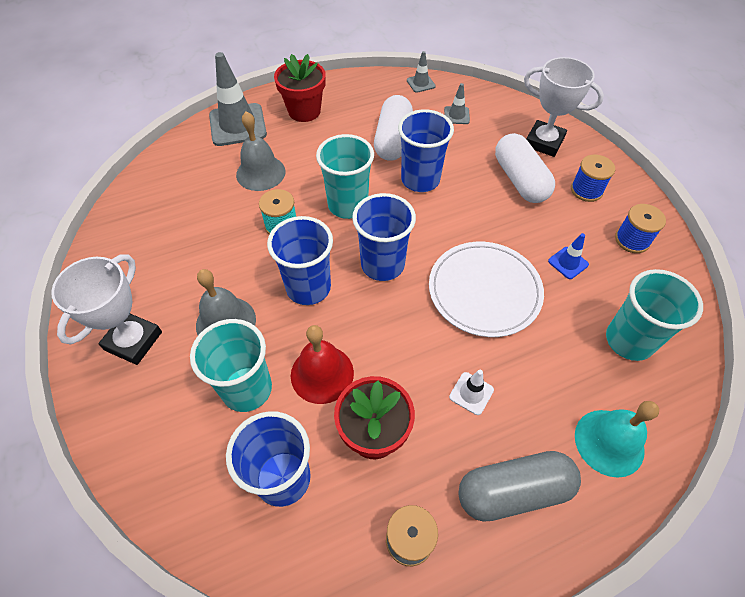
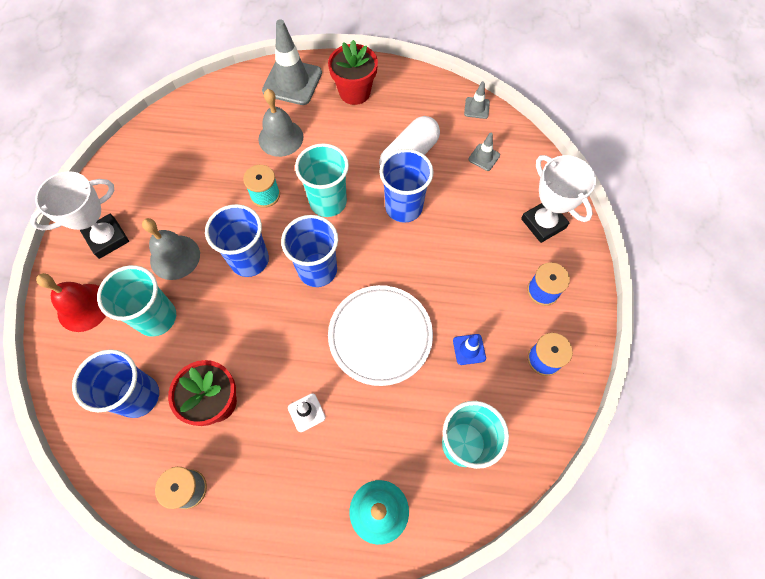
camera: 30 degrees right, 10 degrees up
red bell [291,325,354,404] -> red bell moved to [36,273,106,332]
grey capsule [458,451,581,522] -> none
white capsule [495,133,555,203] -> none

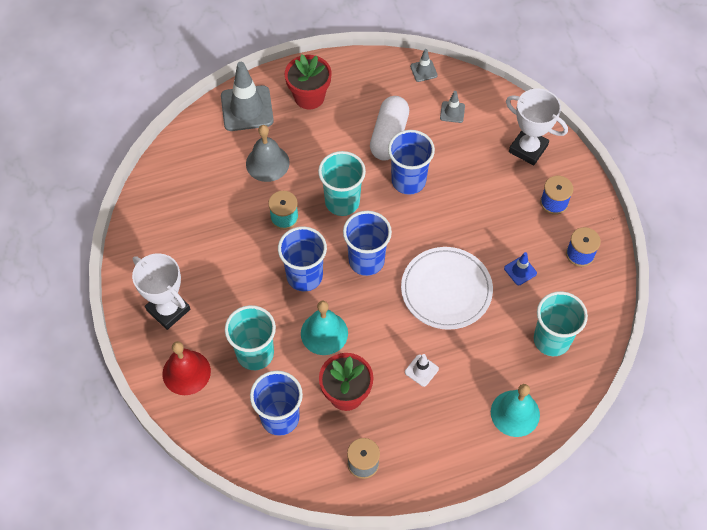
camera: 25 degrees left, 5 degrees down
white trophy [30,171,129,259] -> white trophy turned 75 degrees counterclockwise [132,253,190,330]
grey bell [142,218,200,280] -> none
none -> turquoise bell [301,301,348,355]

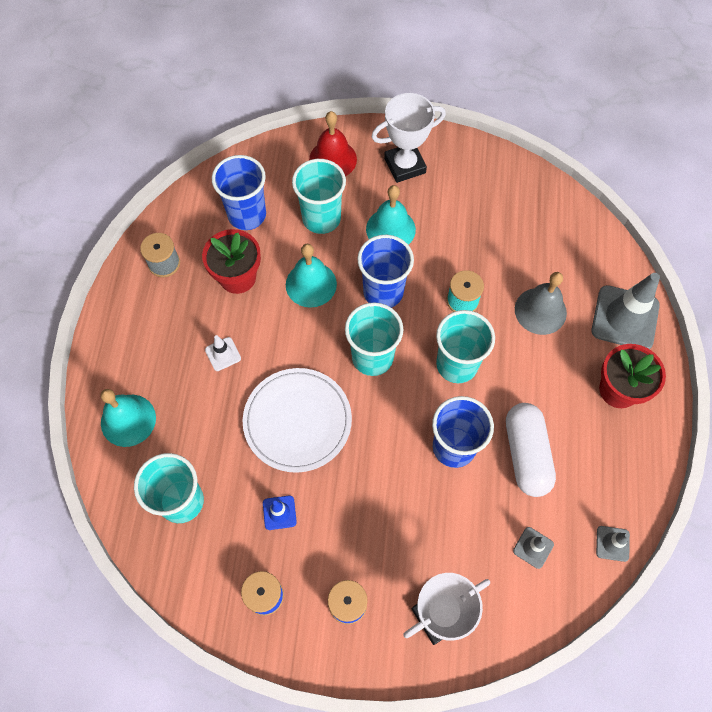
camera: 115 degrees right, 5 degrees up
blue cup [343,211,392,276] -> turquoise cup [345,302,403,376]
white capsule [370,96,409,161] -> white capsule turned 45 degrees clockwise [506,403,556,497]
none -> turquoise bell [366,185,416,245]

